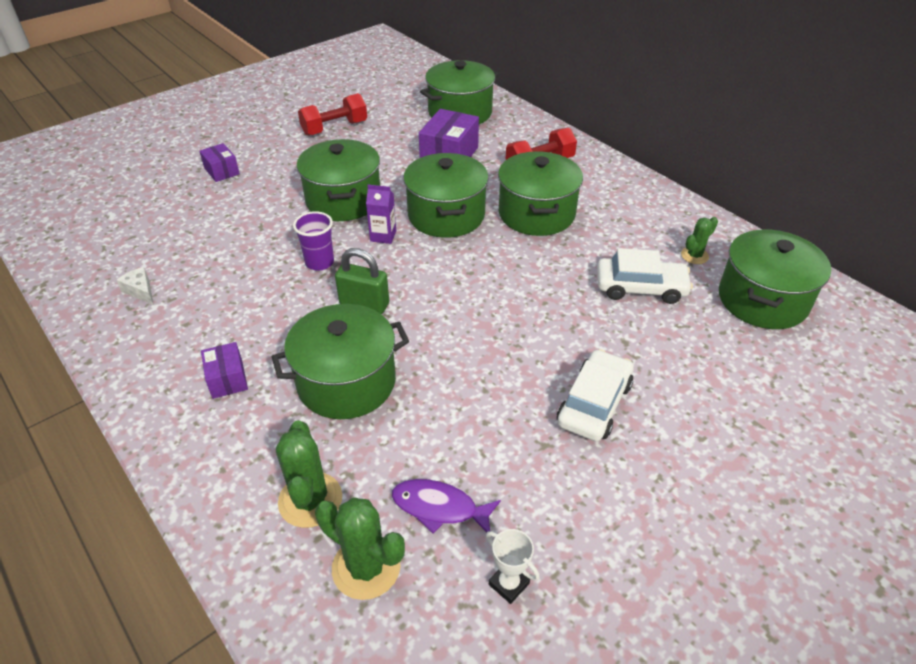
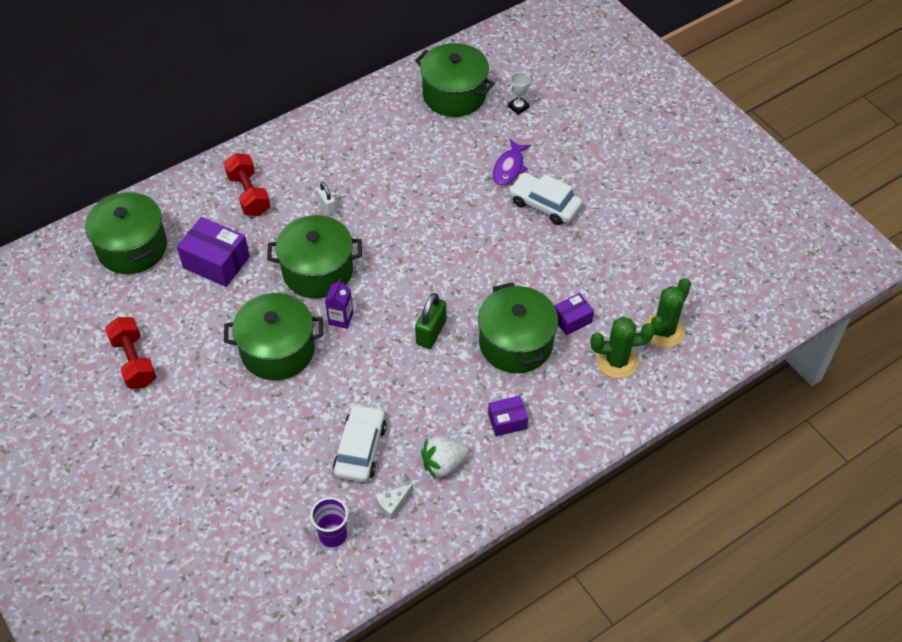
camera: 85 degrees left, 10 degrees up
purple box [199,143,240,182] -> purple box moved to [554,293,594,335]
purple cup [293,211,334,271] -> purple cup moved to [310,497,348,547]
purple fish [392,479,501,534] -> purple fish moved to [493,139,531,186]
white trophy [486,529,540,604] -> white trophy moved to [507,72,533,115]
green pot [498,151,583,236] -> white padlock [317,182,336,216]
white car [597,248,693,304] -> white car moved to [333,404,387,482]
green cactus [681,217,718,264] -> none
none -> white strawberry [421,436,469,479]

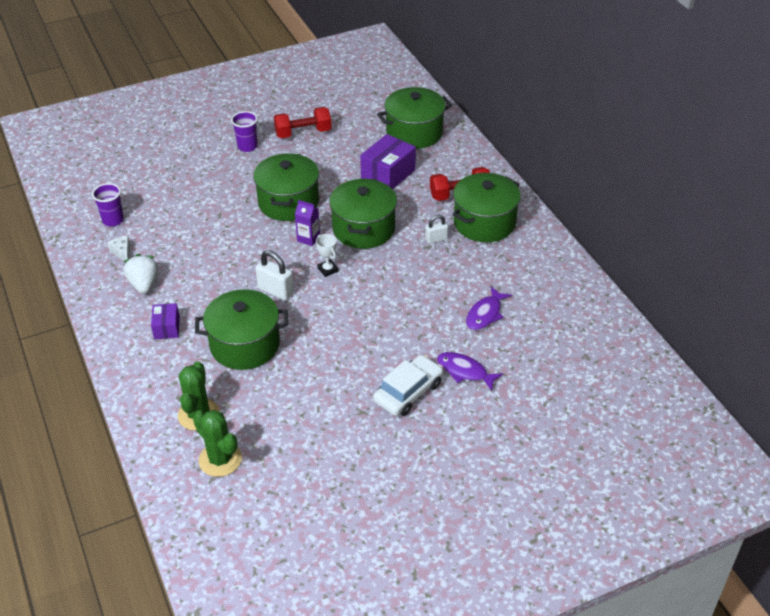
camera: 100 degrees right, 10 degrees down
white car [333,404,387,482] -> none
green pot [415,43,495,117] -> green pot moved to [452,173,521,242]
green padlock [415,293,446,349] -> white padlock [255,250,294,301]
white trophy [507,72,533,115] -> white trophy moved to [316,234,338,277]
purple box [554,293,594,335] -> none
none -> purple cup [231,111,258,152]
none -> purple fish [466,286,512,330]

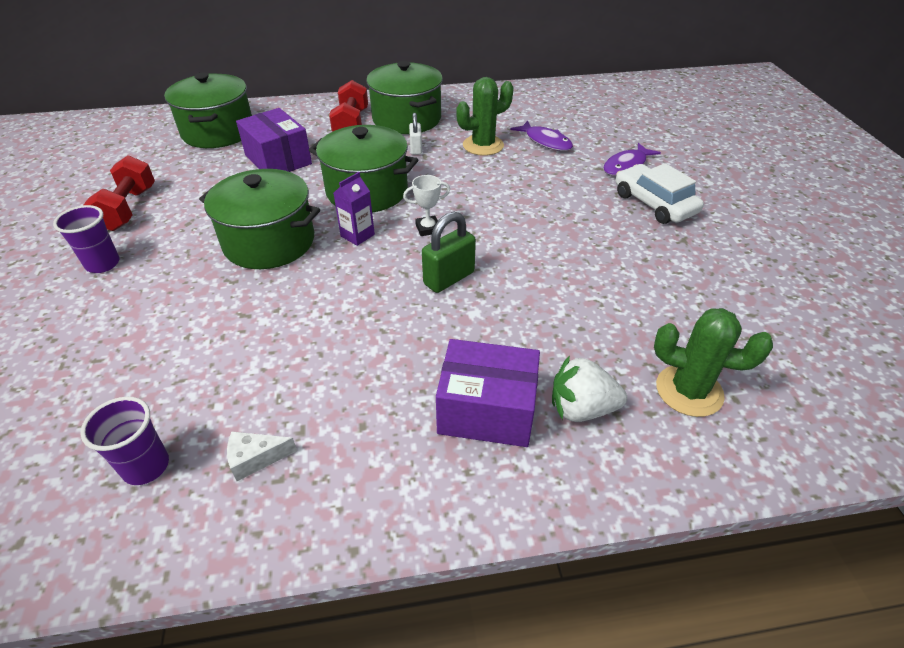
camera: 75 degrees left, 0 degrees up
white strawberry [123,254,158,294] -> white strawberry moved to [552,355,627,422]
purple box [151,303,180,339] -> purple box [436,339,540,447], size x1.73
green cactus [193,410,242,477] -> green cactus moved to [456,77,514,156]
green pot [195,289,288,370] -> none
white padlock [255,250,294,301] -> green padlock [422,212,476,293]

